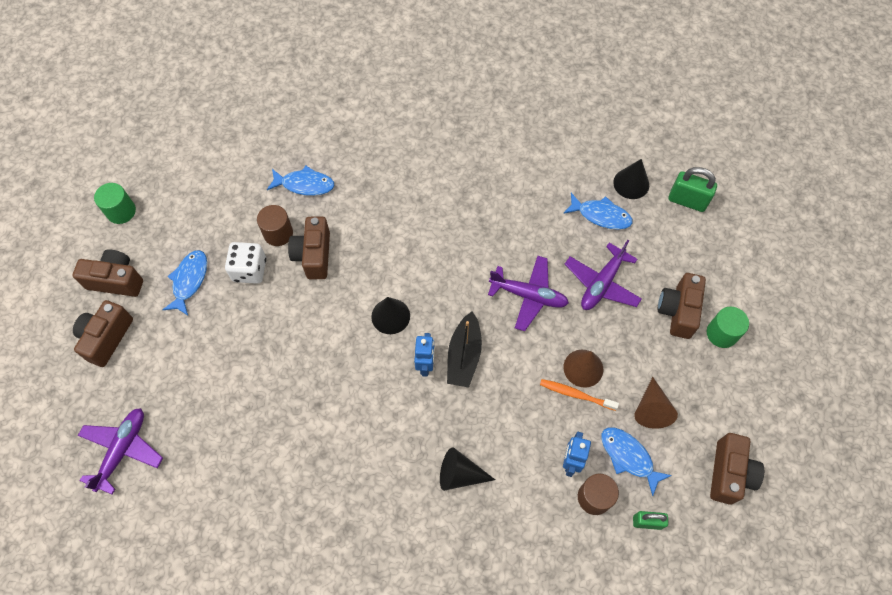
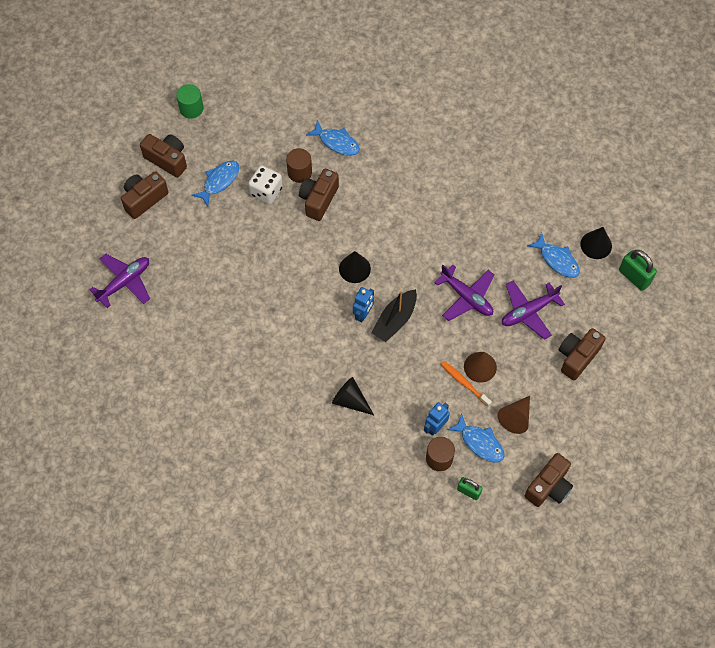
camera: 25 degrees right, 0 degrees up
blue fish [601,427,672,496] -> blue fish turned 150 degrees clockwise [447,413,504,463]
green cylinder [707,307,749,348] -> none

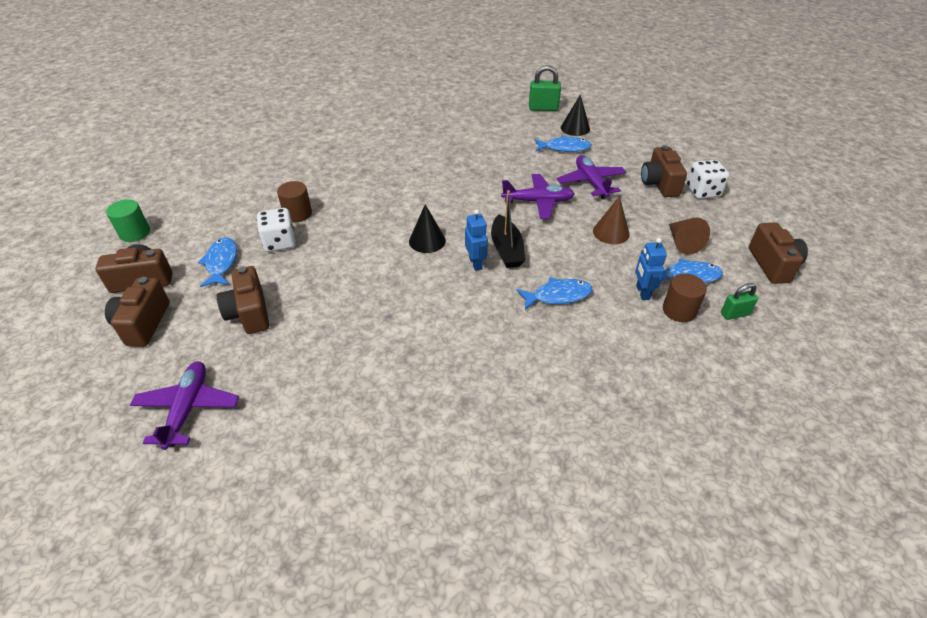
camera: 45 degrees left, 20 degrees down
brown camera [299,169,339,221] -> brown camera moved to [217,266,269,334]
blue fish [306,120,360,156] -> blue fish moved to [516,277,593,310]
black cone [332,377,374,415] -> none
orange toothbrush [441,361,492,407] -> none
purple plane [502,281,565,340] -> purple plane turned 150 degrees clockwise [557,155,627,199]
green padlock [619,250,657,291] -> green padlock moved to [529,65,561,111]
none -> white dice [686,160,729,199]

